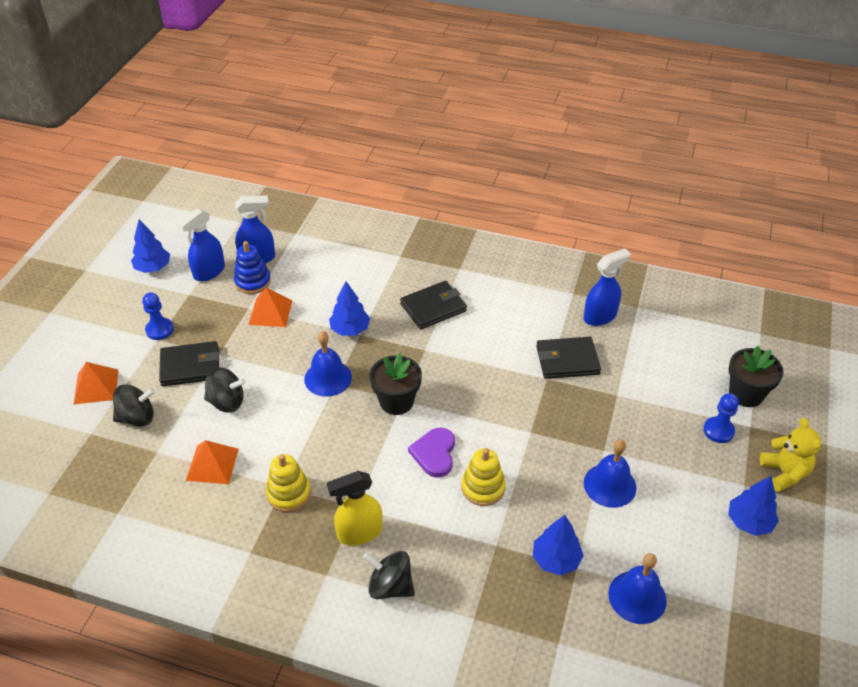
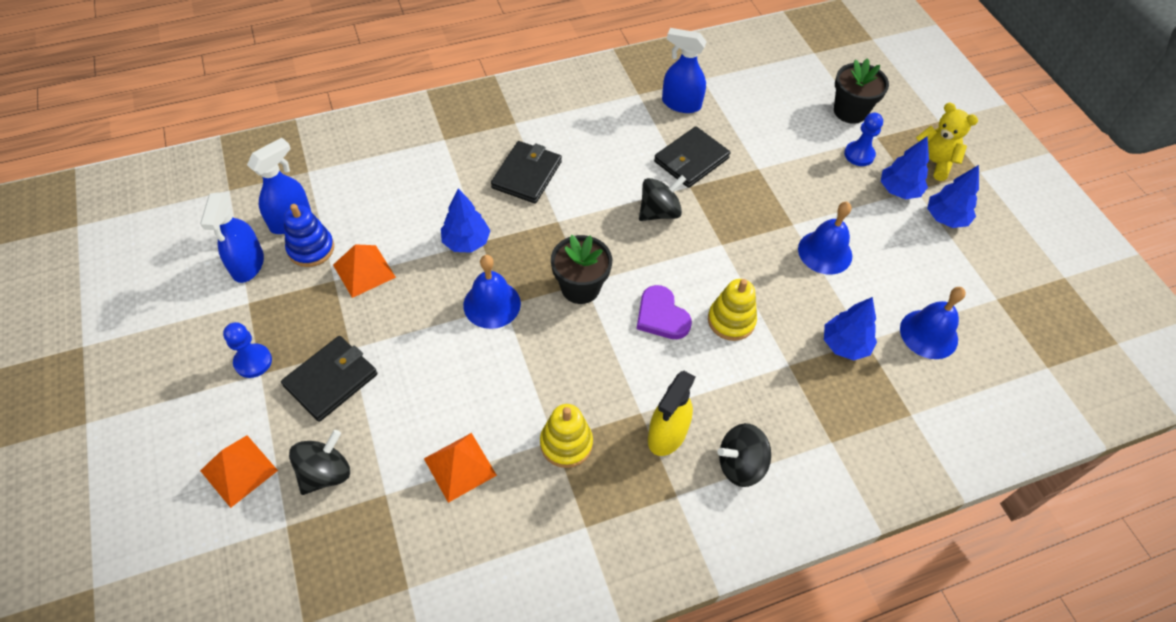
camera: 40 degrees left, 10 degrees up
blue tree [131,220,170,273] -> blue tree moved to [881,136,929,199]
black spinning top [204,367,246,413] -> black spinning top moved to [639,175,686,221]
blue spray bottle [583,248,631,326] -> blue spray bottle turned 90 degrees counterclockwise [662,28,707,113]

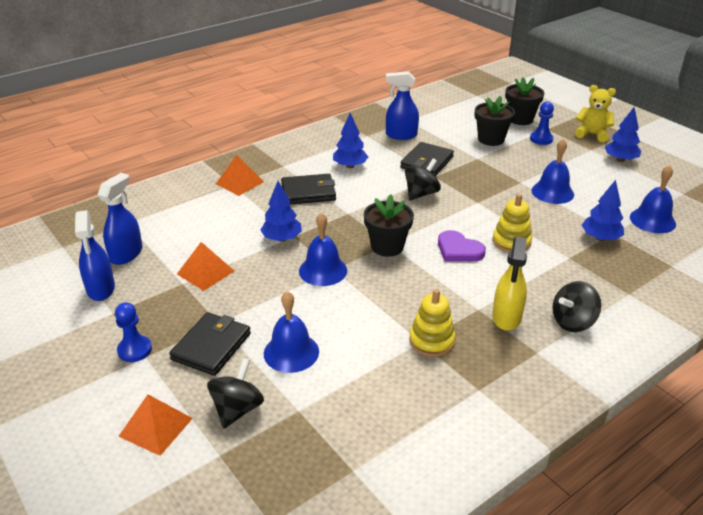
camera: 15 degrees left, 20 degrees down
blue stacking toy [284,204,334,267] -> none
orange pyramid [424,433,497,503] -> orange pyramid moved to [216,155,264,196]
black wallet [491,141,562,204] -> black wallet turned 75 degrees clockwise [281,174,336,204]
blue tree [881,136,929,199] -> blue tree moved to [333,113,368,168]
none -> blue bell [264,291,319,373]
none -> black flower pot [475,96,515,146]

